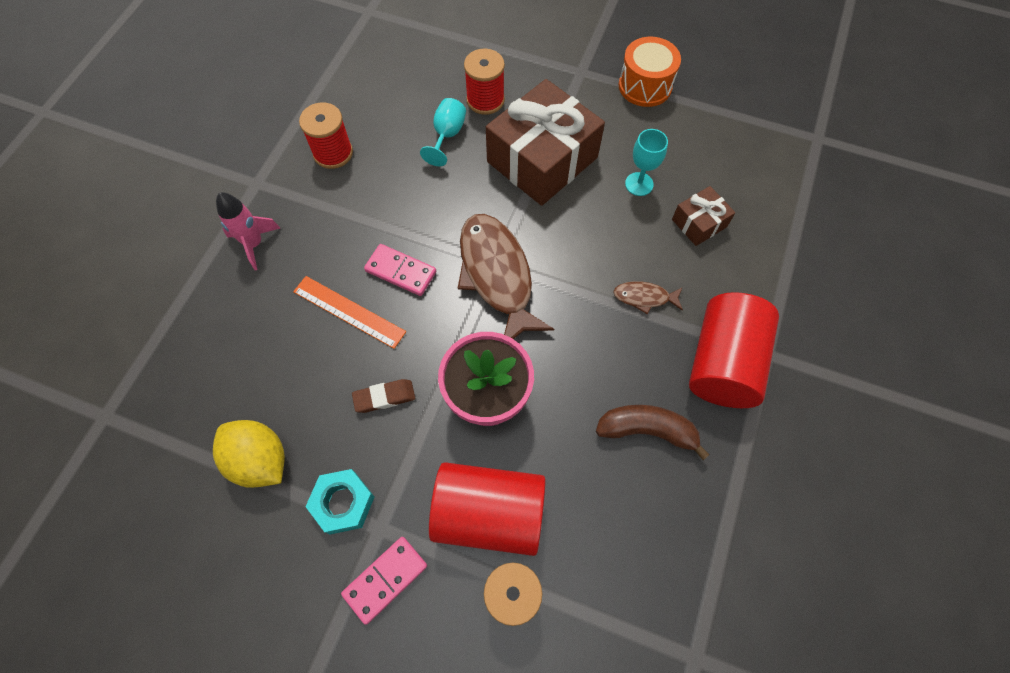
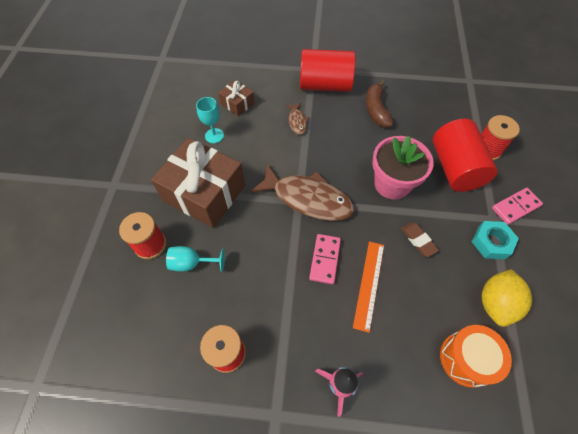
camera: 105 degrees left, 5 degrees down
pink domino [341,537,427,625] -> pink domino turned 60 degrees counterclockwise [492,188,543,225]
brown fish [458,214,554,339] -> brown fish turned 120 degrees counterclockwise [250,164,354,221]
orange drum [619,37,681,107] -> orange drum moved to [440,325,512,388]

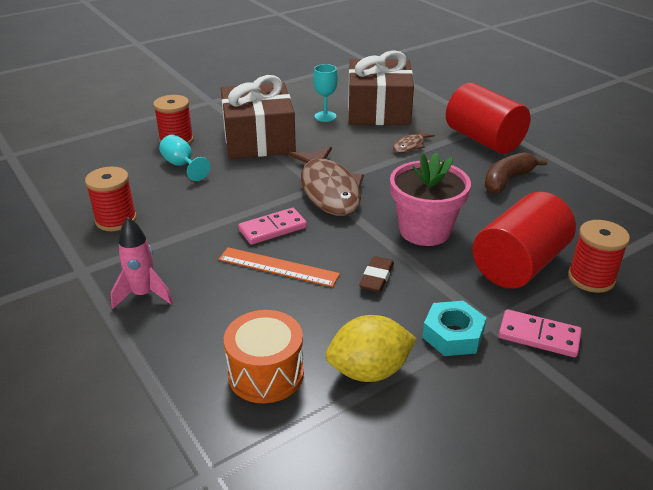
camera: 50 degrees right, 25 degrees down
brown gift [218,80,255,116] -> brown gift [348,50,414,125], size x2.11
orange ruler [353,241,384,333] -> orange ruler turned 45 degrees clockwise [218,247,340,287]

